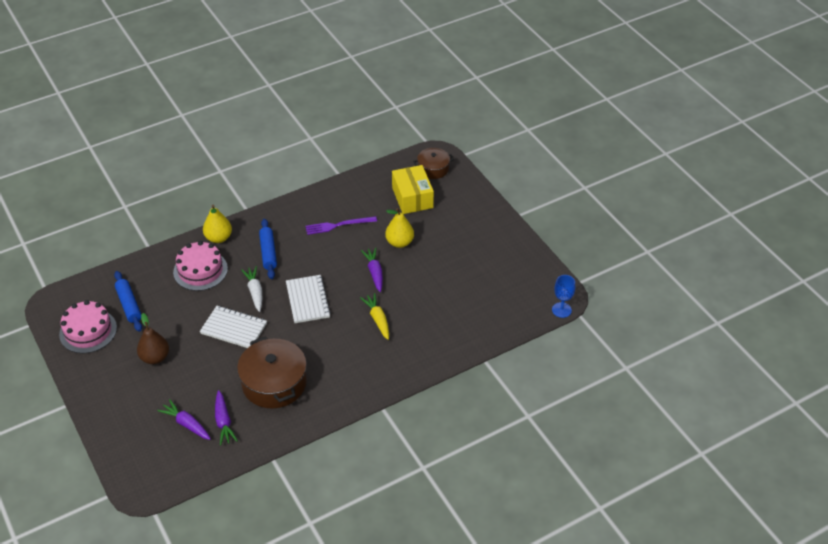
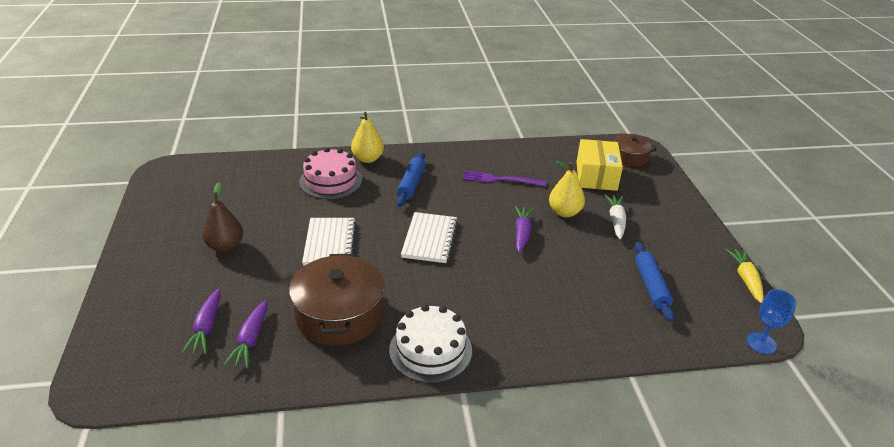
camera: 20 degrees right, 10 degrees down
pink cake [59,300,117,353] -> none
blue rolling pin [114,271,142,332] -> blue rolling pin moved to [635,242,675,322]
purple carrot [157,399,211,440] -> purple carrot turned 150 degrees counterclockwise [181,289,221,355]
white notebook [200,306,267,348] -> white notebook turned 45 degrees clockwise [302,218,356,266]
white carrot [241,266,262,312] -> white carrot moved to [605,194,626,239]
yellow carrot [360,293,389,340] -> yellow carrot moved to [725,249,764,303]
none -> white cake [389,304,472,383]

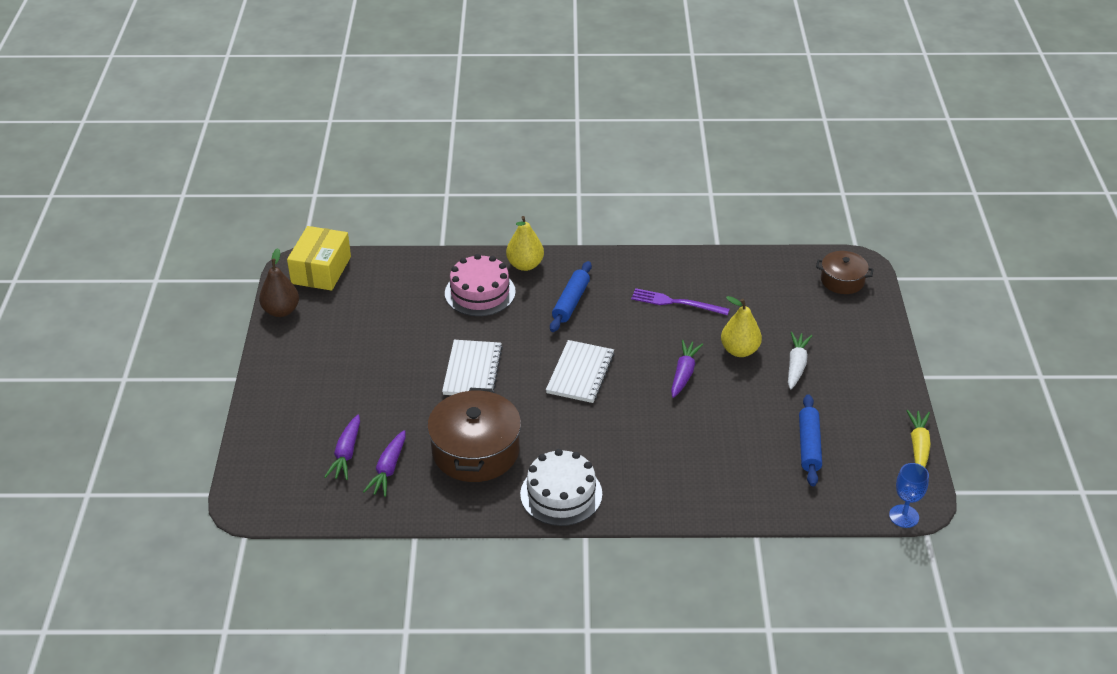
camera: 10 degrees right, 5 degrees up
brown pear [202,182,243,252] -> brown pear moved to [259,248,299,317]
yellow box [576,139,623,191] -> yellow box moved to [287,226,351,291]

